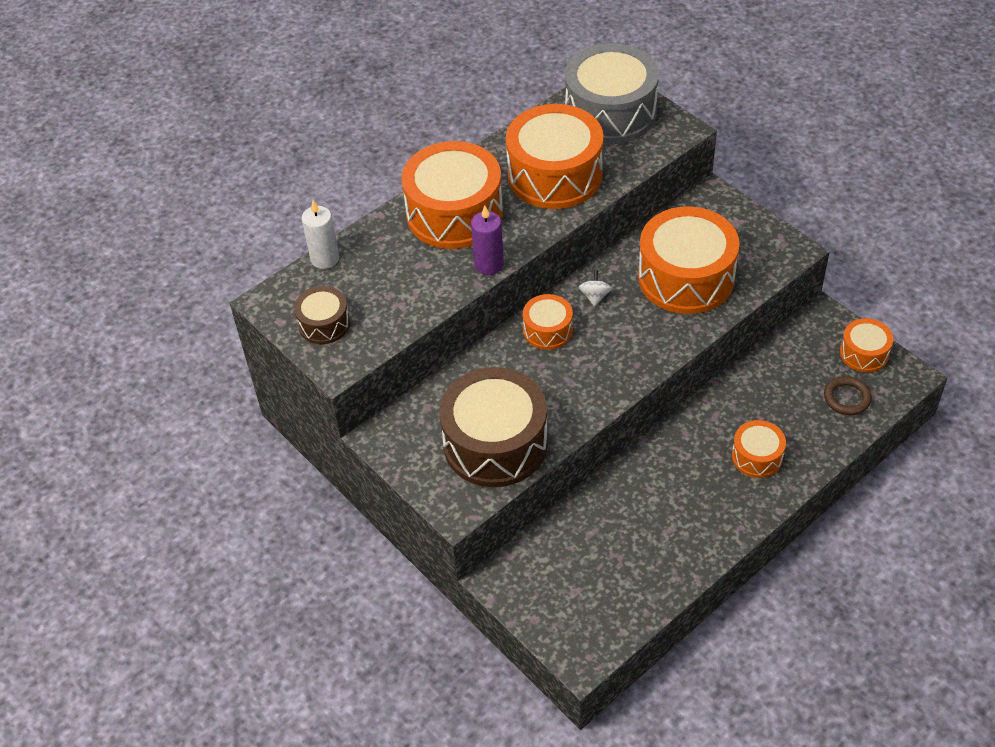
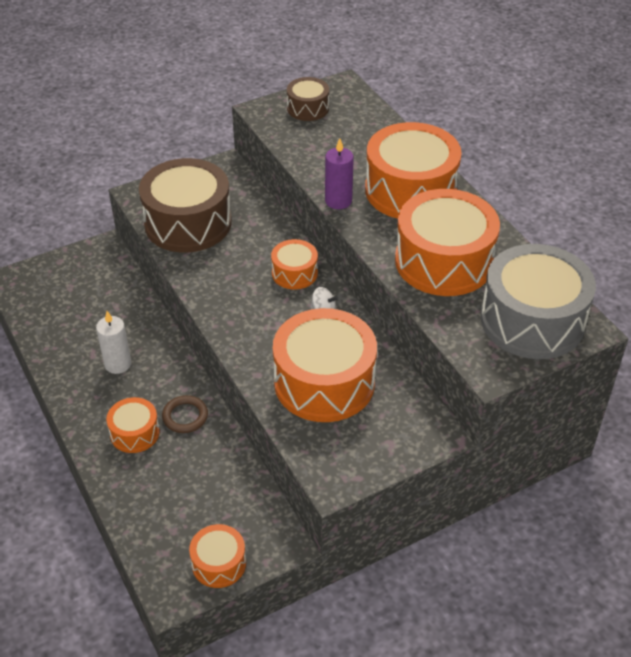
camera: 100 degrees right, 5 degrees down
white candle [301,200,339,269] -> white candle moved to [96,311,131,374]
brown ring [824,376,872,415] -> brown ring moved to [162,395,208,433]

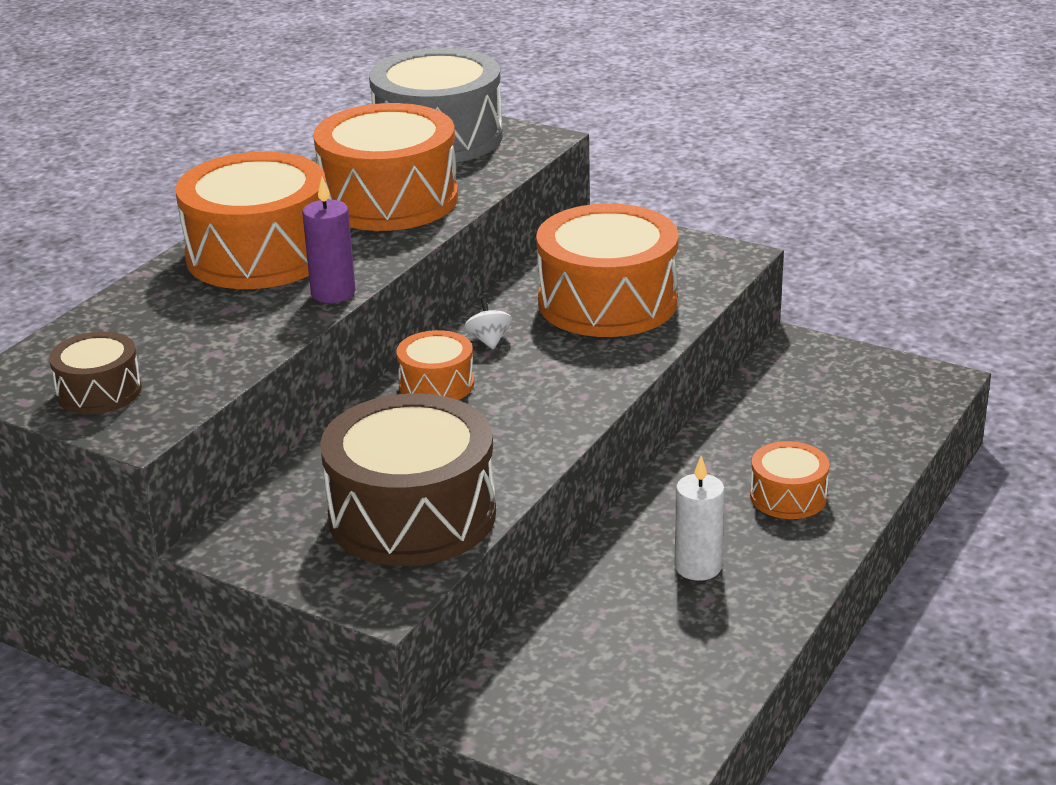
camera: 120 degrees left, 15 degrees down
brown ring [162,395,208,433] -> none
orange drum [189,524,246,588] -> none

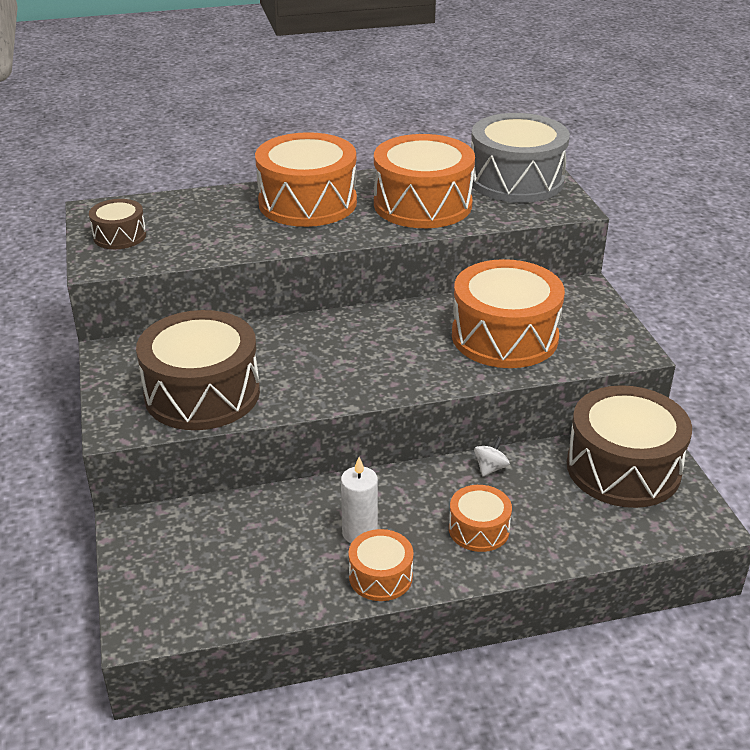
camera: 45 degrees right, 5 degrees up
purple candle [302,177,356,303] -> none
orange drum [396,330,474,400] -> orange drum moved to [348,529,413,601]
white spinning top [464,298,512,349] -> white spinning top moved to [474,437,510,477]
none -> brown drum [567,385,692,508]

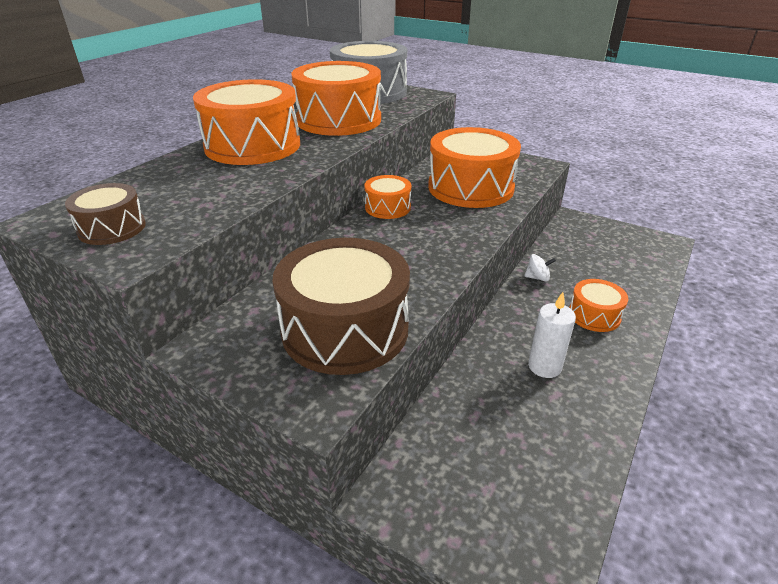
camera: 45 degrees left, 0 degrees up
orange drum [348,529,413,601] -> orange drum moved to [364,175,411,219]
white spinning top [474,437,510,477] -> white spinning top turned 105 degrees clockwise [524,254,556,282]
brown drum [567,385,692,508] -> none

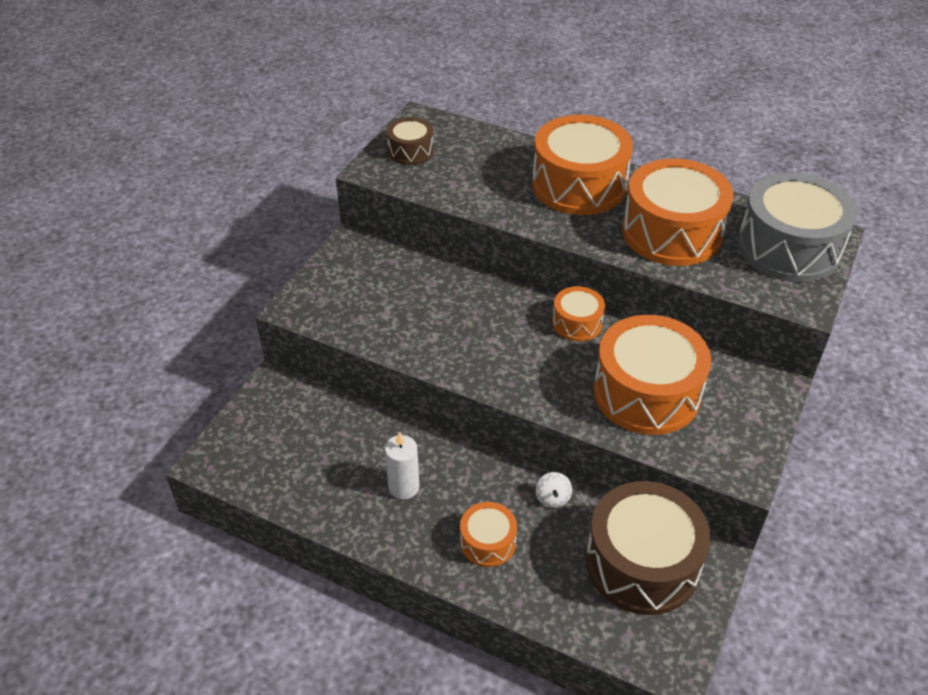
camera: 85 degrees right, 10 degrees up
brown drum [272,238,410,375] -> brown drum moved to [586,481,711,615]

